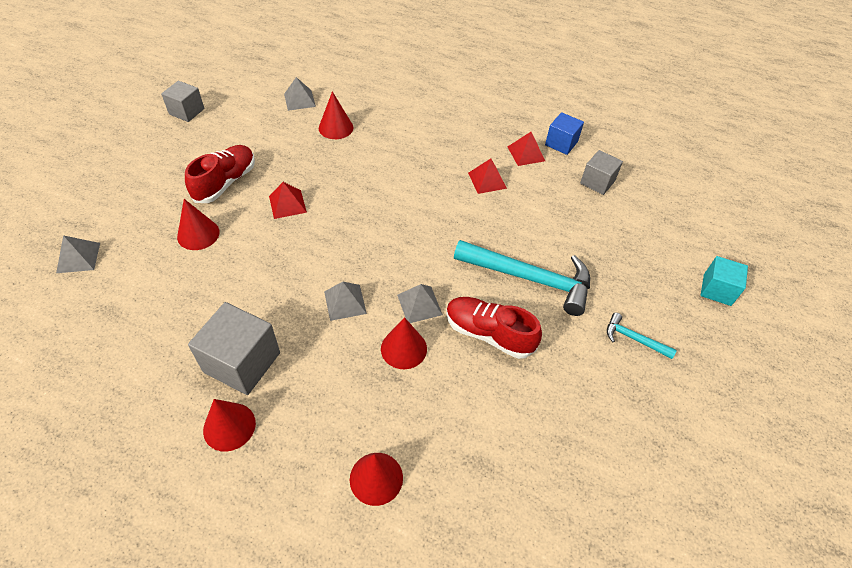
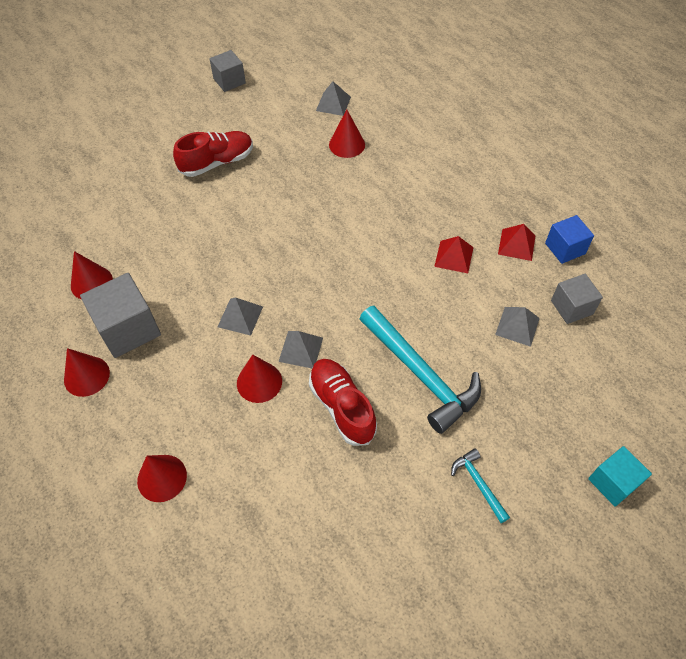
camera: 35 degrees right, 5 degrees up
grey pyramid [56,235,100,273] -> grey pyramid moved to [495,307,540,347]
red cone [177,199,220,250] -> red cone moved to [71,251,113,299]
red pyramid [269,182,307,219] -> none

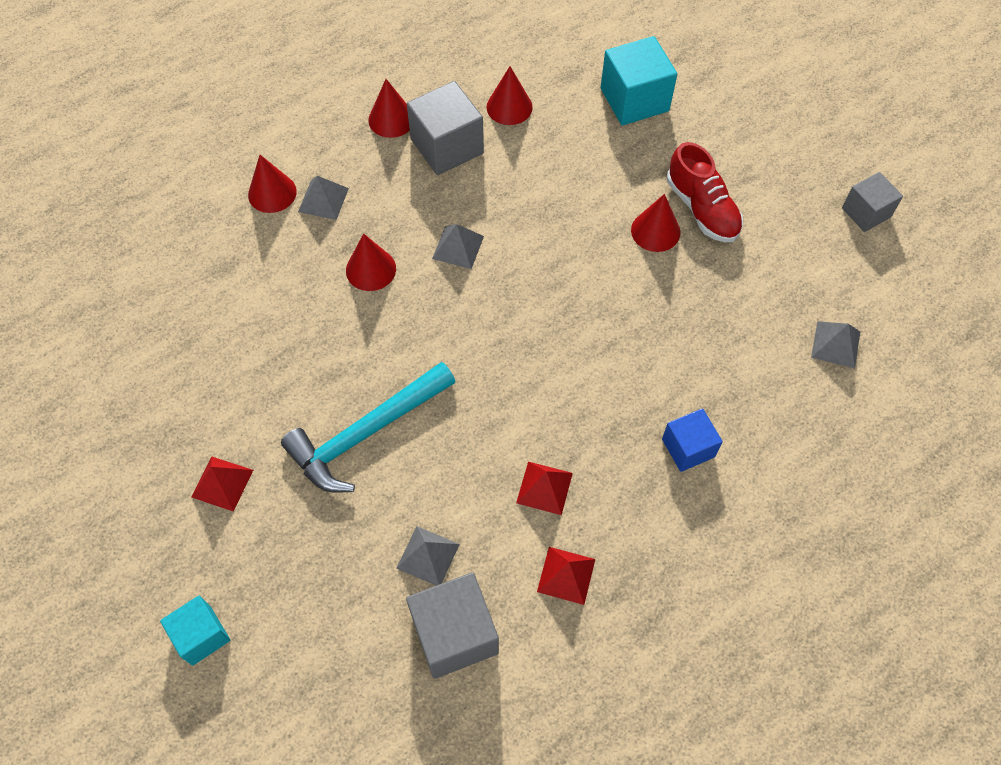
camera: 90 degrees right, 5 degrees up
grey pyramid [278,331,323,368] -> grey pyramid moved to [298,176,349,220]
red shoe [309,359,377,446] -> none
red cone [329,109,365,158] -> red cone moved to [631,194,680,252]
turquoise hammer [451,448,510,523] -> red pyramid [192,457,253,512]
blue cube [545,215,594,264] -> blue cube moved to [662,408,723,472]
grey cube [551,274,603,324] -> grey cube [406,572,499,679], size x1.59
none -> turquoise cube [601,36,677,126]

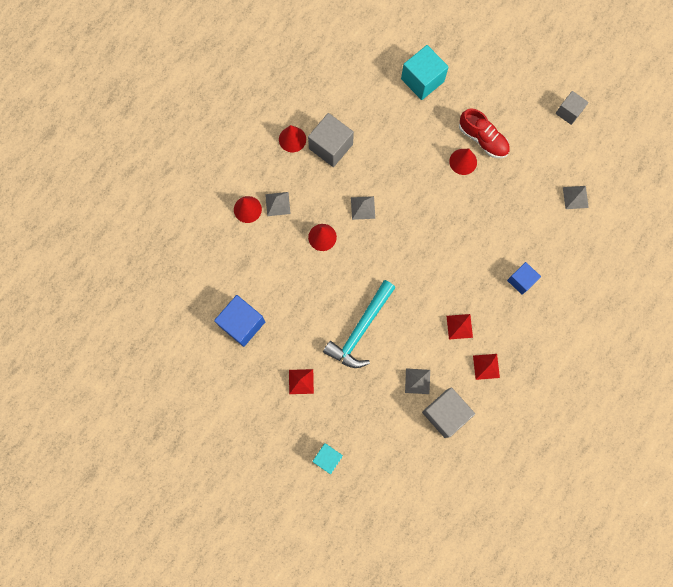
camera: 20 degrees left, 15 degrees up
red cone [487,66,533,125] -> none
none -> blue cube [214,295,265,347]

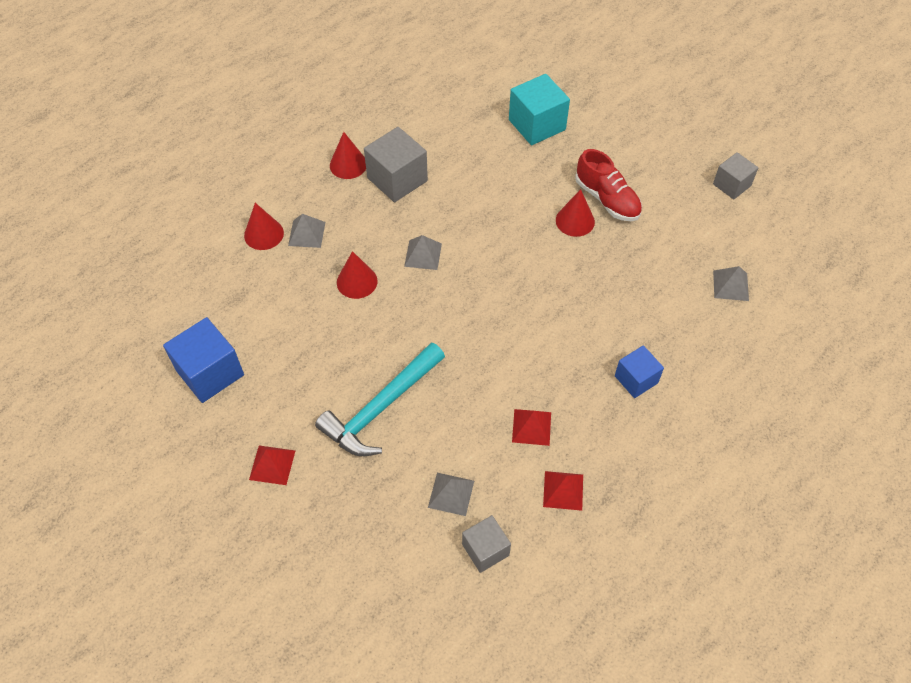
camera: 10 degrees right, 20 degrees down
turquoise cube [312,443,343,474] -> none
grey cube [422,387,475,438] -> grey cube [462,515,511,573], size x0.63

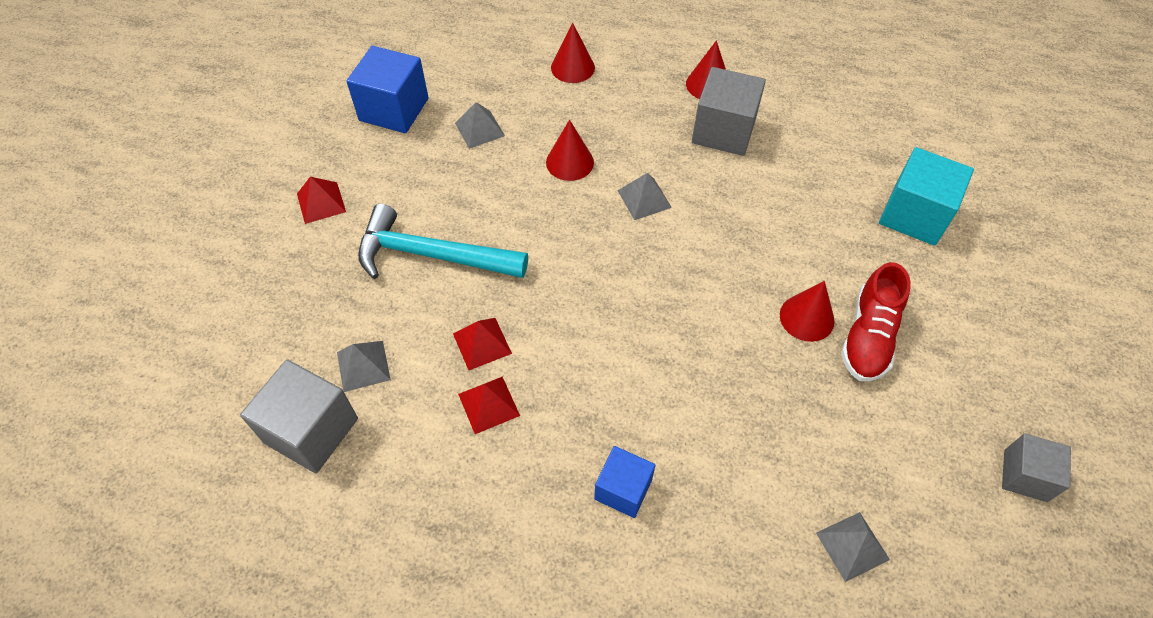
camera: 60 degrees right, 0 degrees up
grey pyramid [288,214,325,248] -> grey pyramid moved to [455,102,505,149]
grey cube [462,515,511,573] -> grey cube [240,359,358,473], size x1.59
red pyramid [543,471,583,511] -> red pyramid moved to [453,318,512,370]

